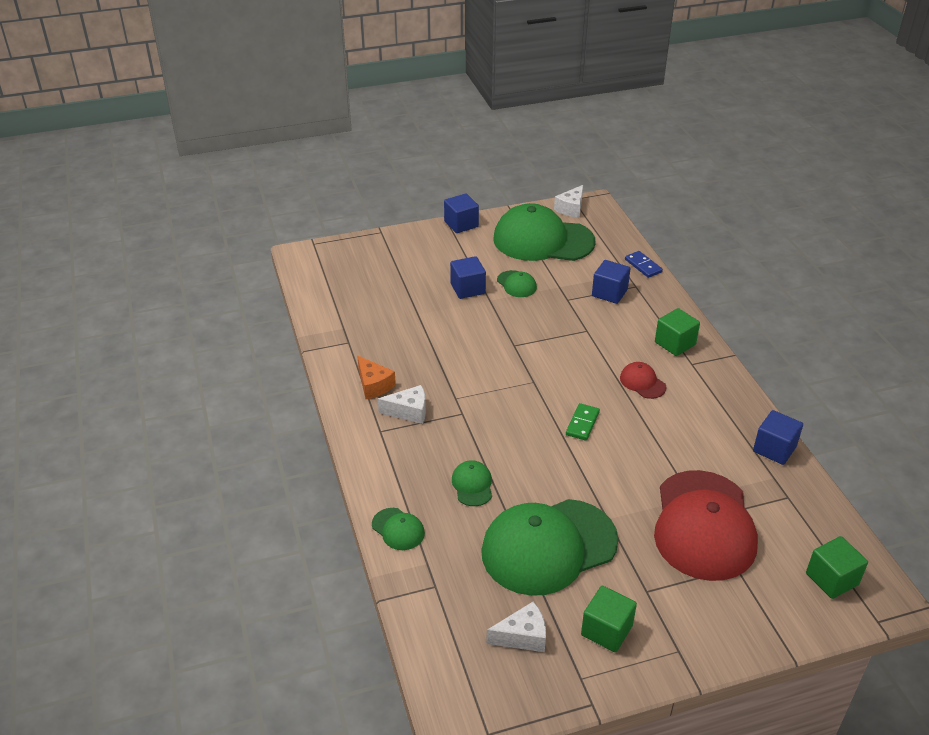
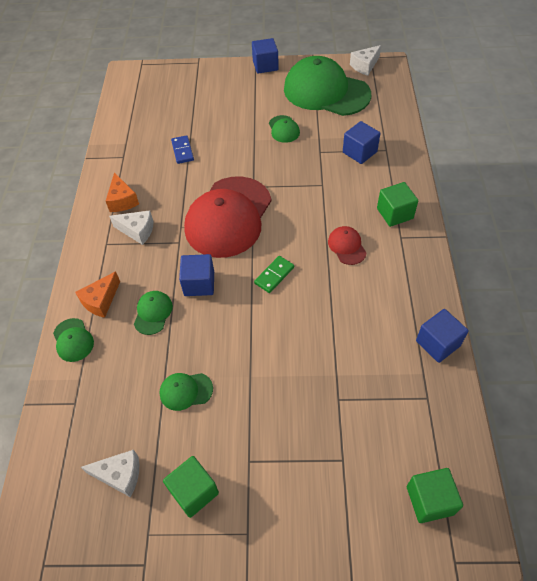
camera: 20 degrees right, 15 degrees up
blue cube [450,256,486,299] -> blue cube moved to [179,254,214,296]
green cap [481,499,619,596] -> green cap [159,373,213,411], size x0.42
blue domino [625,251,663,278] -> blue domino moved to [171,135,194,164]
red cap [654,470,758,581] -> red cap moved to [184,176,272,258]
none -> orange cheese [75,271,120,318]

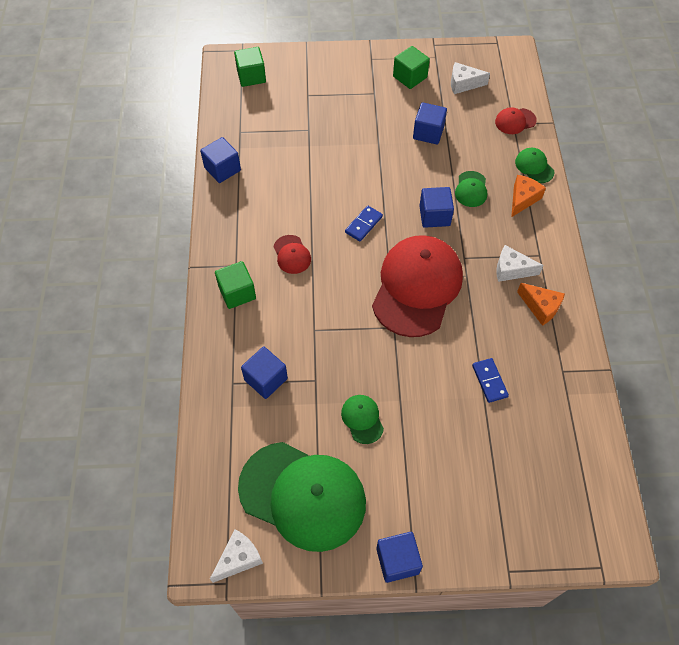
camera: 175 degrees right, 5 degrees up
orange cheese [106,172,139,212] -> orange cheese turned 150 degrees clockwise [517,283,565,326]
green cap [159,373,213,411] -> blue cube [413,102,447,145]
green domino [254,256,294,293] -> blue domino [345,206,383,241]
none -> red cap [495,107,537,134]

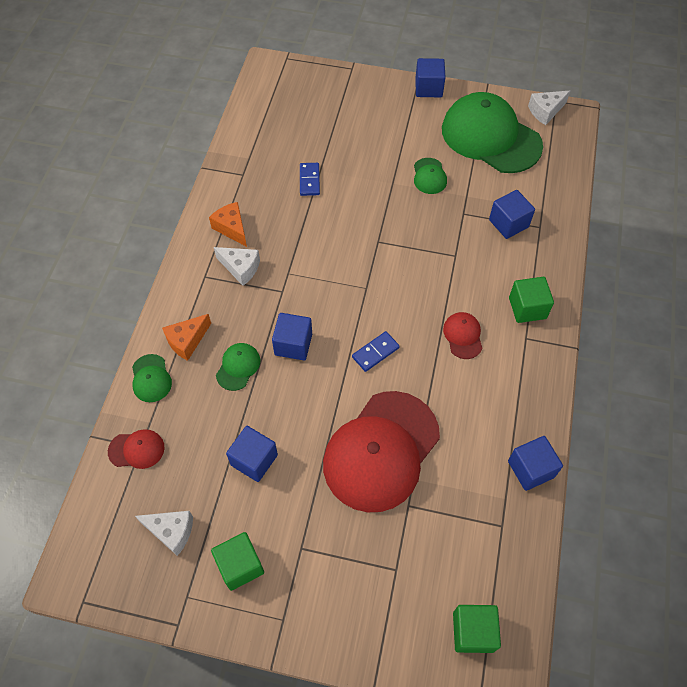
camera: 165 degrees left, 0 degrees up
red cap [372,235,463,337] -> red cap moved to [323,391,440,512]

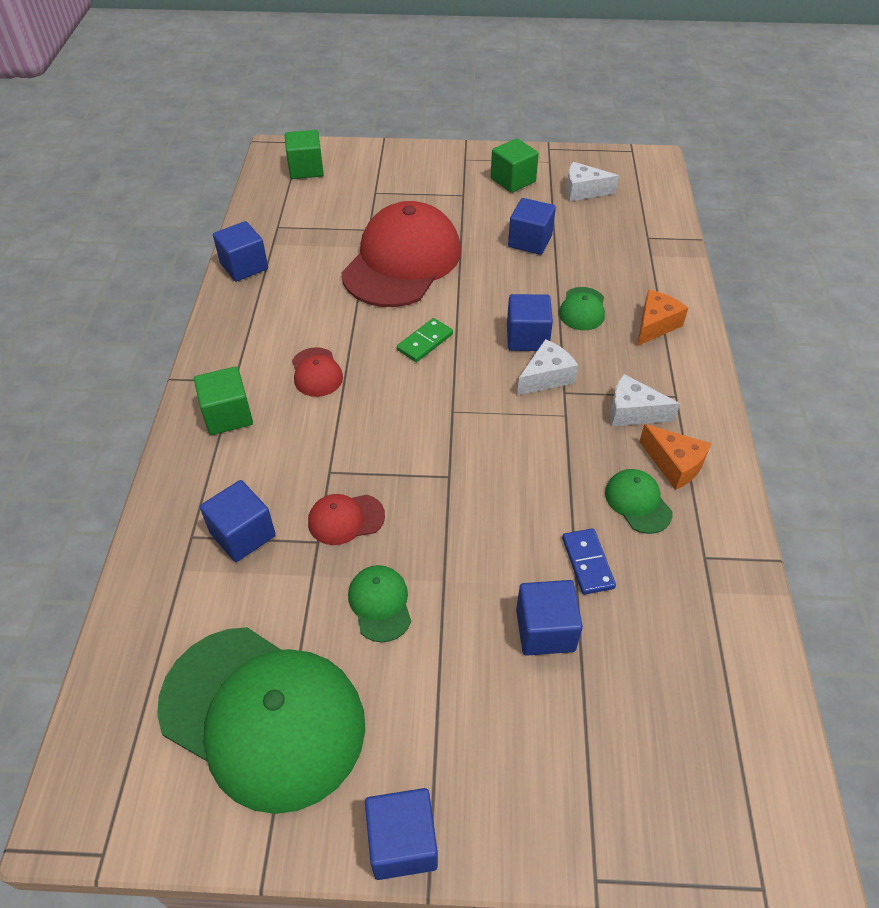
camera: 170 degrees right, 10 degrees down
red cap [108,429,165,469] -> red cap moved to [308,494,385,545]
green cap [132,354,172,402] -> green cap moved to [605,469,673,534]
blue domino [352,331,400,372] -> green domino [397,318,453,362]
white cheese [528,91,570,125] -> white cheese moved to [517,339,578,395]
none -> blue cube [516,580,583,656]

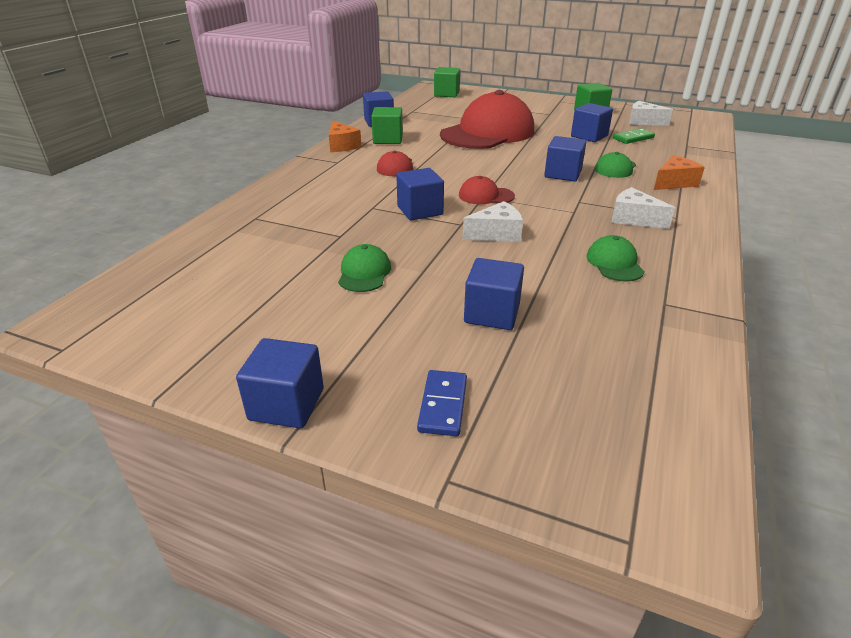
camera: 20 degrees right, 15 degrees down
green cap [157,627,365,814] -> none
green cube [194,367,253,435] -> green cube moved to [371,107,403,144]
blue cube [200,480,276,562] -> blue cube moved to [396,168,444,220]
red cap [308,494,385,545] -> red cap moved to [459,176,515,204]
green domino [397,318,453,362] -> green domino moved to [613,128,655,144]
white cheese [517,339,578,395] -> white cheese moved to [462,201,523,242]
blue domino [562,528,616,595] -> blue domino moved to [417,370,467,436]
orange cheese [639,424,711,490] -> orange cheese moved to [329,121,361,152]

